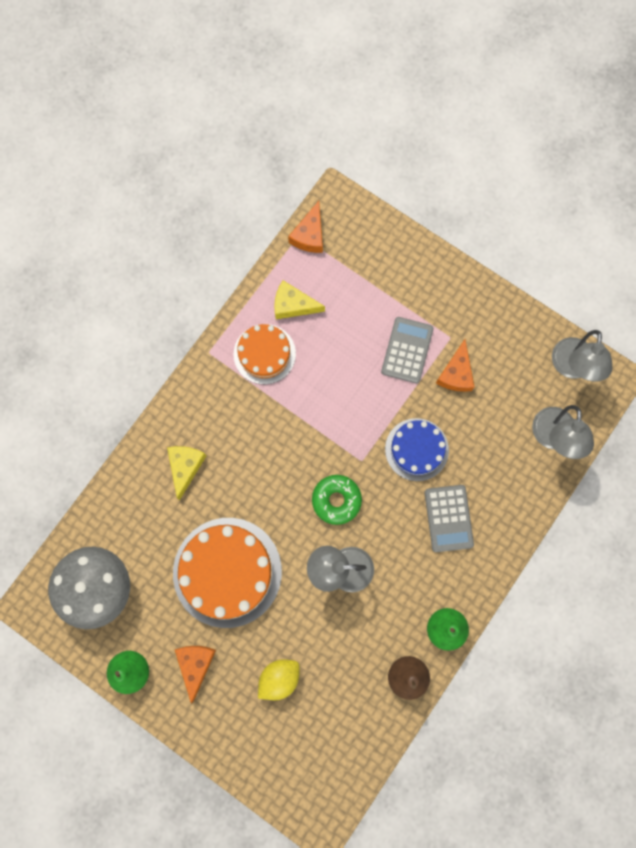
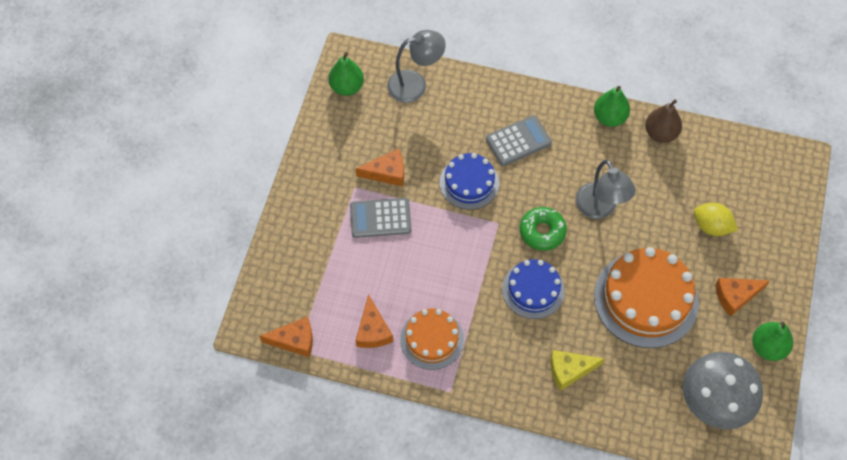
camera: 110 degrees left, 15 degrees down
yellow cheese [274,280,325,319] -> orange cheese [356,294,393,348]
grey lamp [552,330,612,382] -> green pear [328,52,364,96]
none -> blue cake [502,259,565,319]

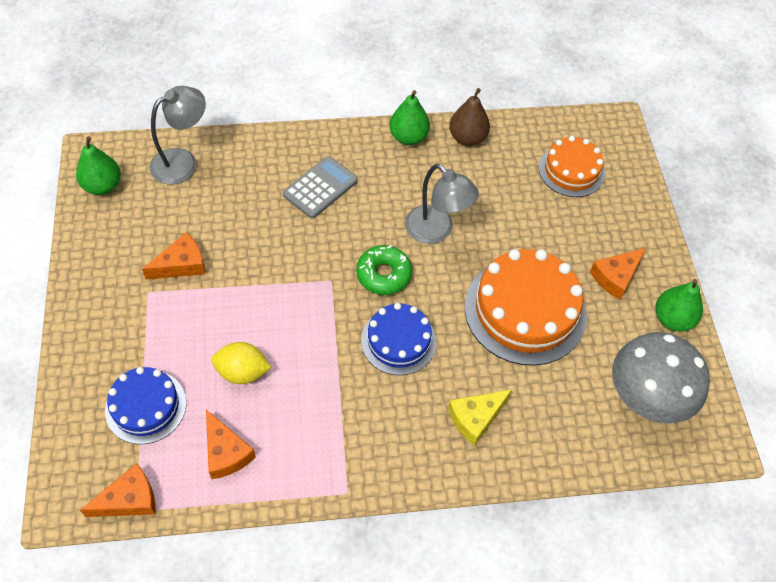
camera: 25 degrees left, 5 degrees down
grey calculator [350,198,412,238] -> none
orange cake [400,308,464,370] -> orange cake moved to [539,136,605,197]
blue cake [440,153,499,210] -> blue cake moved to [105,367,186,444]
yellow lemon [694,203,738,236] -> yellow lemon moved to [211,342,272,384]

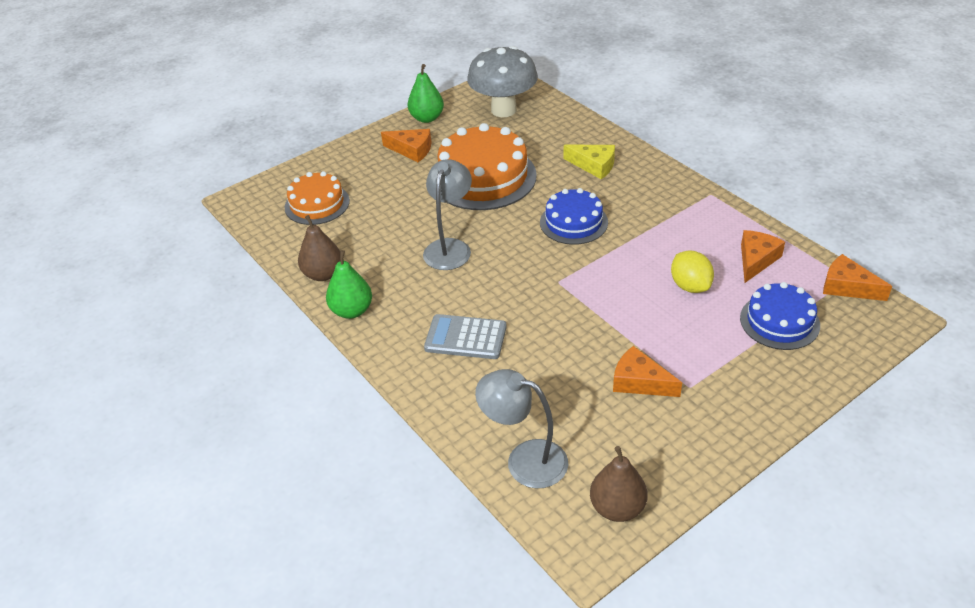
camera: 115 degrees left, 15 degrees down
green pear [76,137,121,195] -> brown pear [590,446,648,522]
green donut [356,245,412,295] -> none

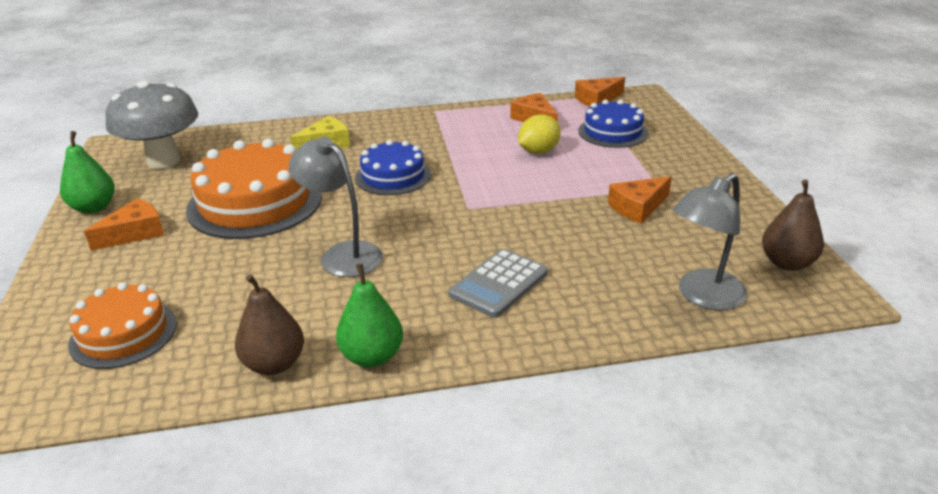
camera: 65 degrees left, 10 degrees down
yellow lemon [671,251,714,293] -> yellow lemon turned 45 degrees counterclockwise [518,114,561,154]

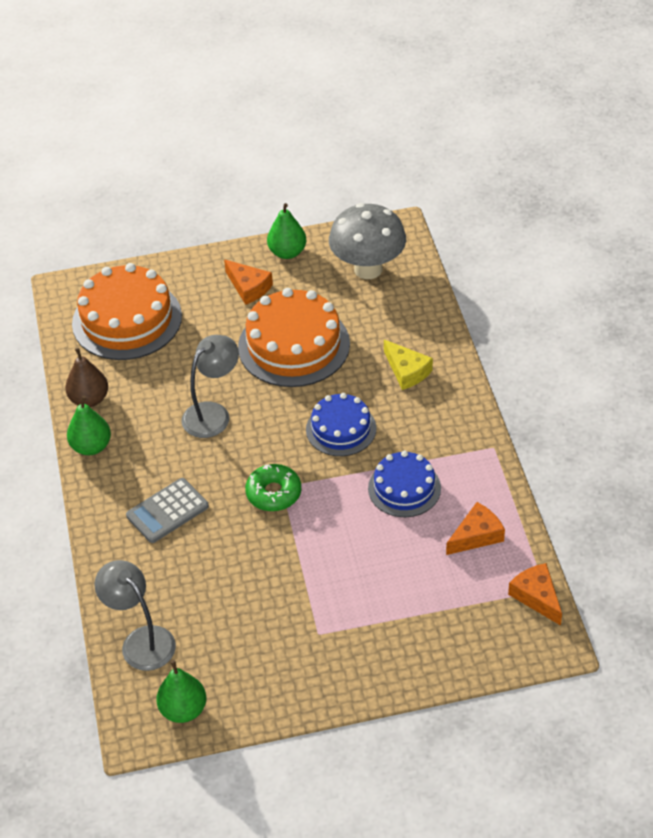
camera: 90 degrees right, 15 degrees up
orange cake [68,282,177,369] -> orange cake [72,263,182,360], size x1.66
grey calculator [449,249,548,318] -> grey calculator turned 75 degrees counterclockwise [126,478,209,543]
yellow lemon [518,114,561,154] -> none
blue cake [578,99,648,148] -> blue cake moved to [368,451,441,517]
orange cheese [608,176,672,224] -> none
brown pear [762,179,824,271] -> green pear [156,660,206,723]
none -> green donut [245,464,301,511]

